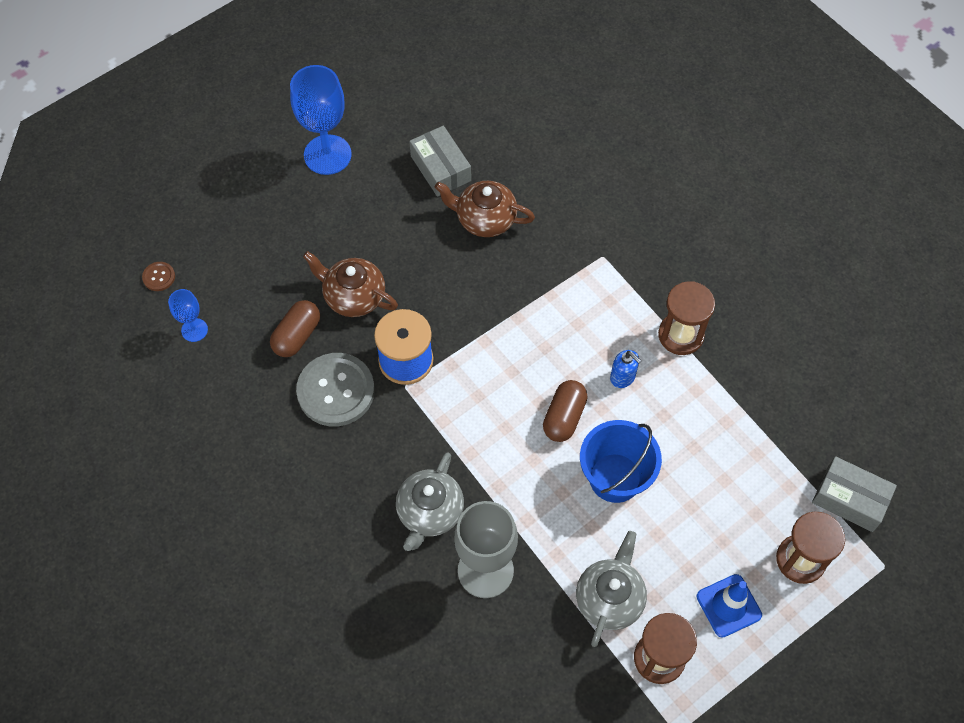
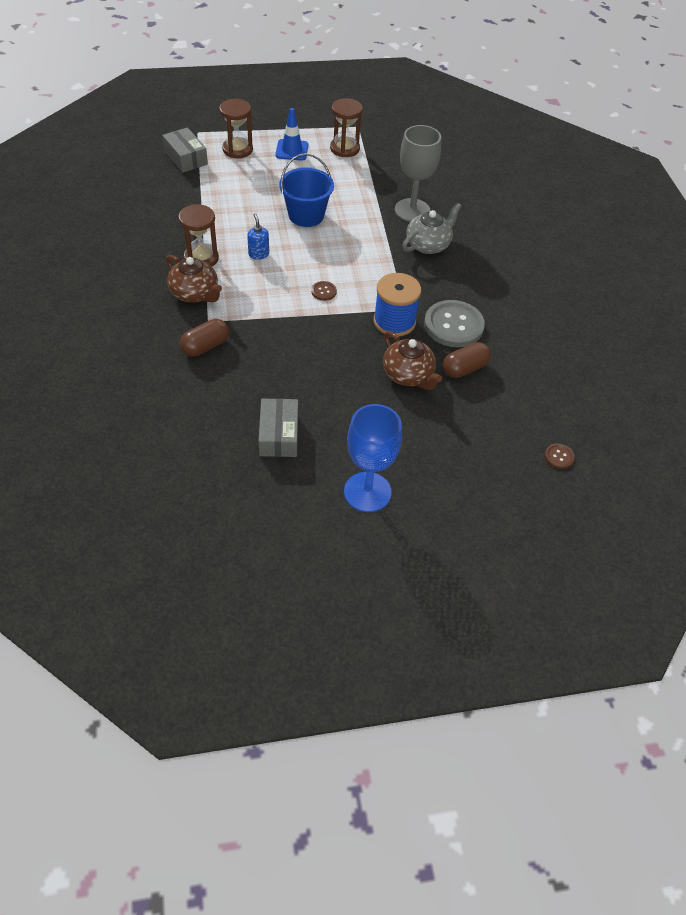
camera: 155 degrees left, 10 degrees down
blue goblet [168,289,208,342] -> none
brown teapot [435,181,535,237] -> brown teapot moved to [166,255,222,303]
brown capsule [543,380,588,442] -> brown capsule moved to [180,319,229,357]
grey teapot [576,531,647,647] -> none
none -> brown button [311,281,337,301]

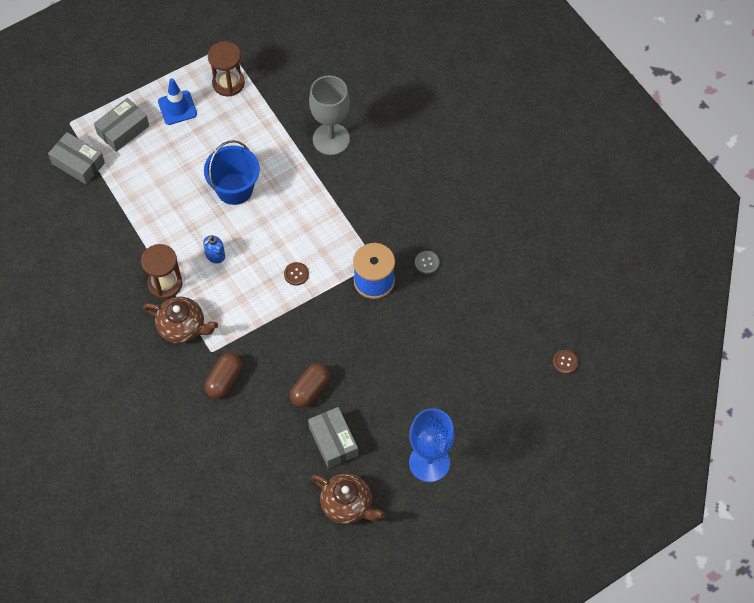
camera: 20 degrees left, 10 degrees up
brown hourglass [219,99,253,158] -> grey box [94,98,149,152]
blue soap dispenser [247,213,269,260] -> blue soap dispenser turned 105 degrees counterclockwise [203,235,225,263]
brown teapot [383,331,442,390] -> brown teapot moved to [311,473,385,524]
grey teapot [402,203,461,254] -> none
grey button [424,300,485,347] -> grey button [415,251,440,274], size x0.43
brown capsule [443,342,491,378] -> brown capsule moved to [290,363,330,407]

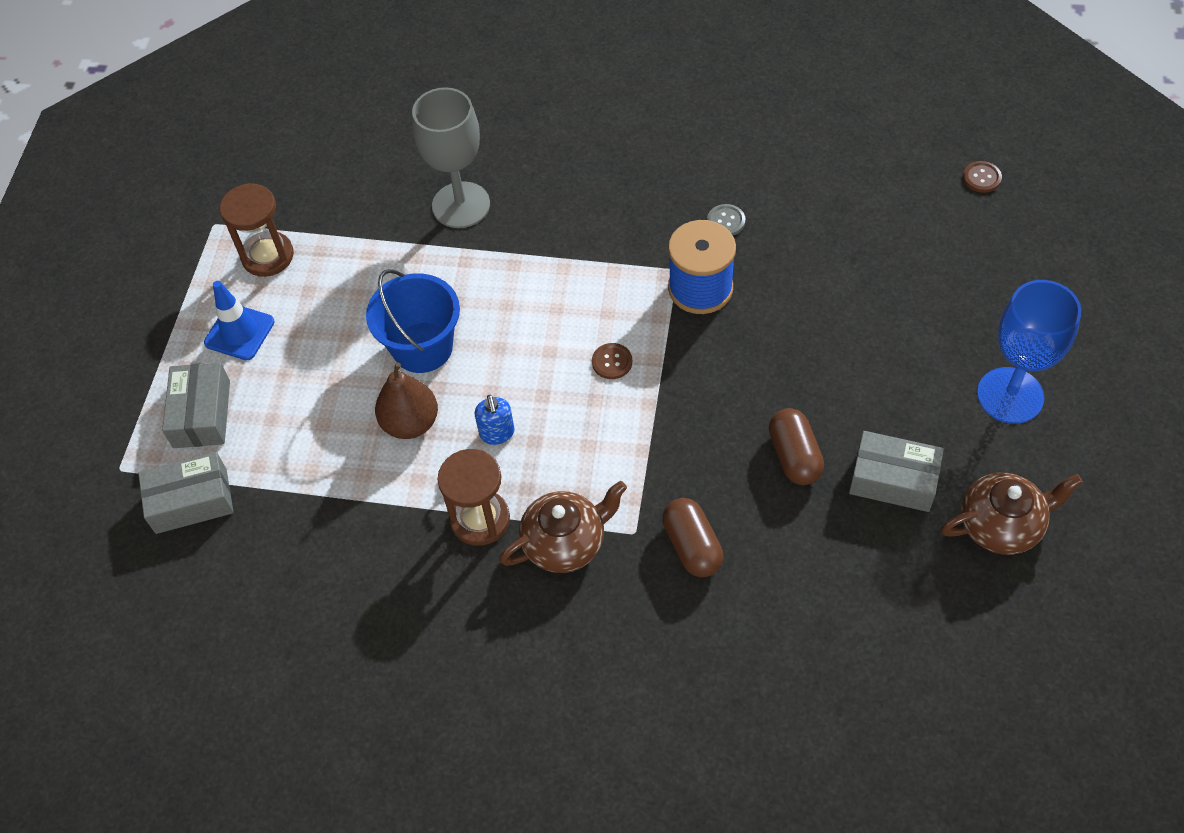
camera: 45 degrees left, 5 degrees down
none -> brown pear [375,362,438,439]

